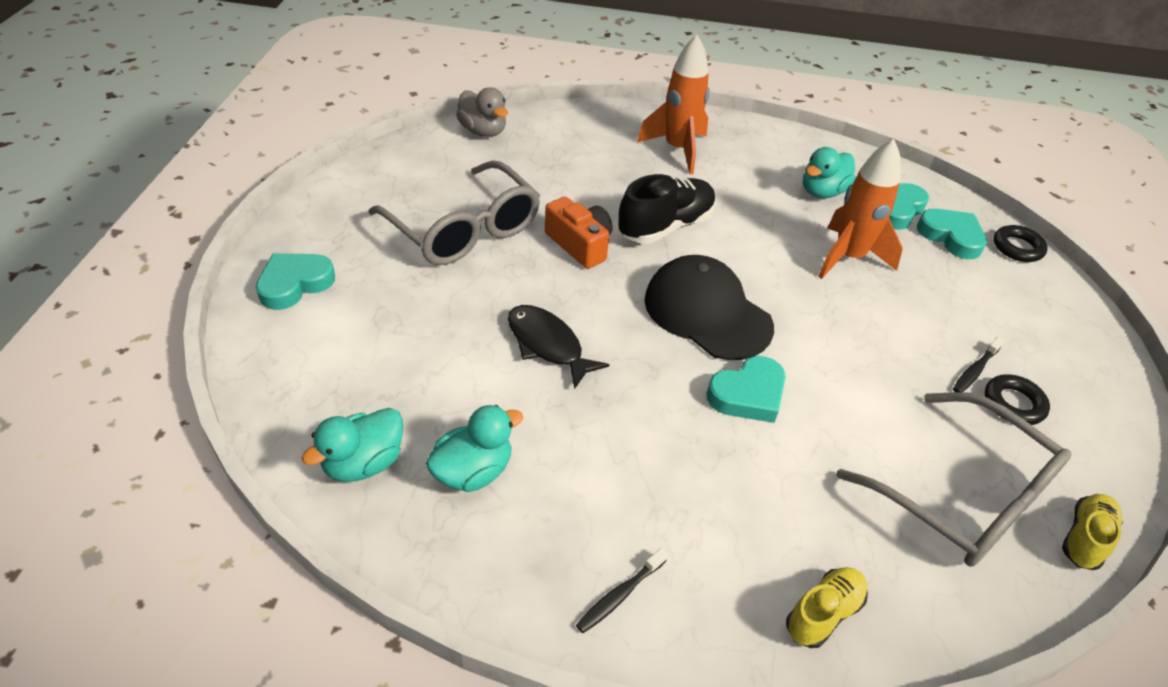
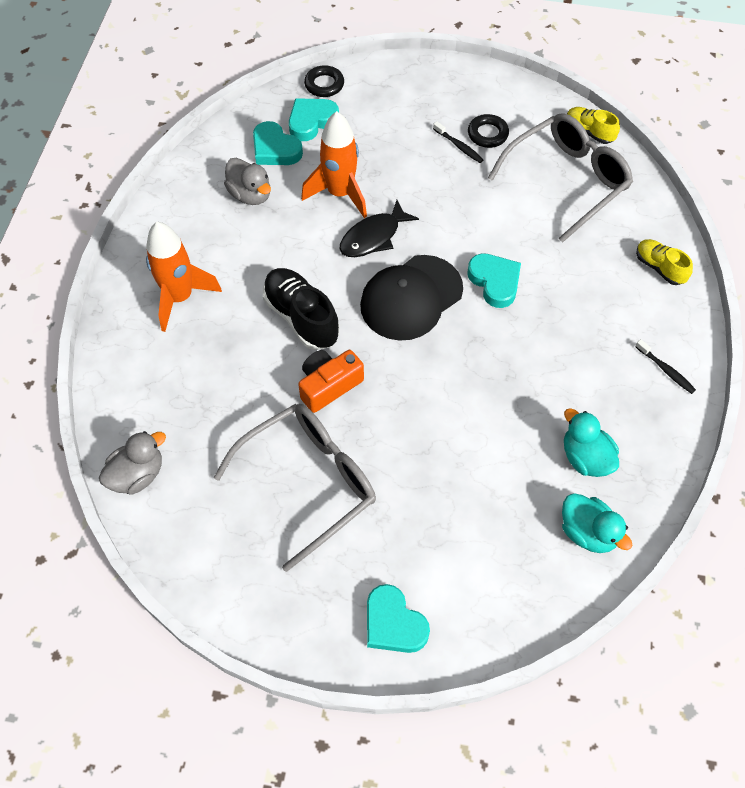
camera: 85 degrees left, 15 degrees up
black fish [508,305,610,389] -> black fish moved to [340,200,419,257]
turquoise duck [803,147,856,198] -> grey duck [224,158,271,205]

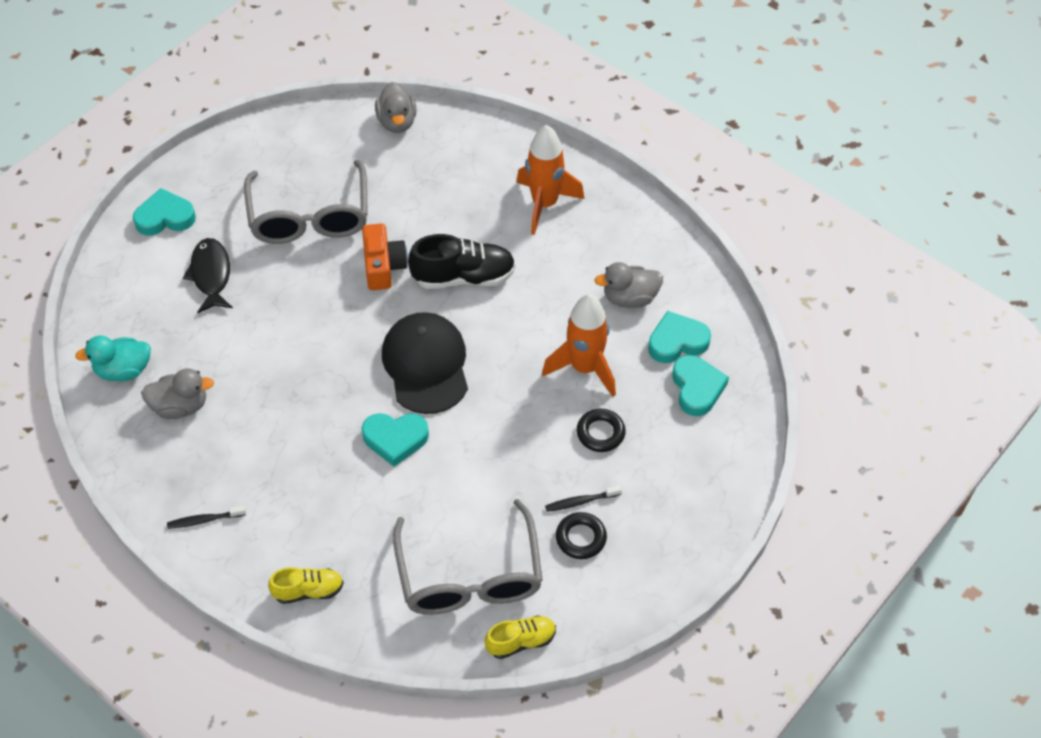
camera: 120 degrees right, 5 degrees down
black ring [304,65,344,97] -> black ring moved to [577,409,626,452]
black fish [340,200,419,257] -> black fish moved to [183,238,233,313]
turquoise duck [564,408,619,477] -> grey duck [141,368,214,419]

